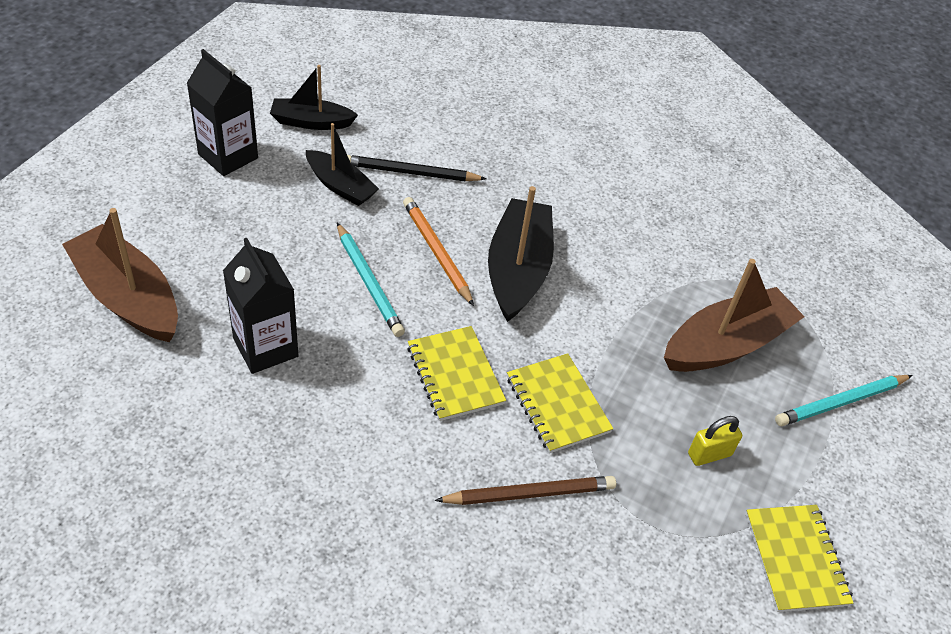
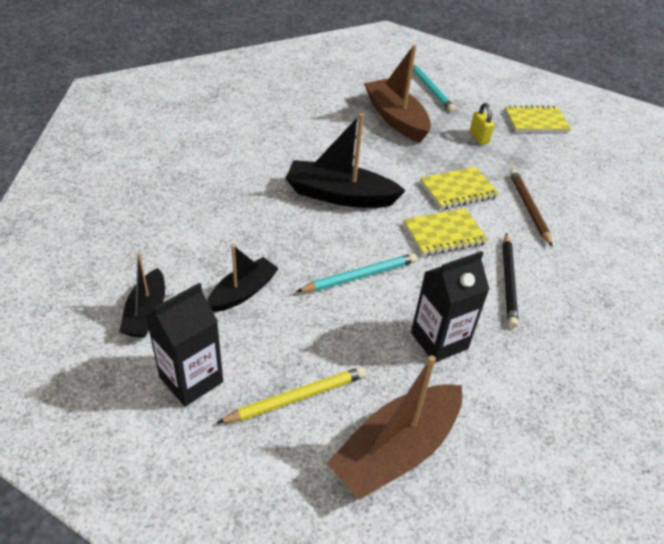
camera: 85 degrees left, 5 degrees down
black pencil [347,155,486,181] -> black pencil moved to [503,233,518,328]
orange pencil [403,197,474,306] -> none
none -> yellow pencil [216,367,366,423]

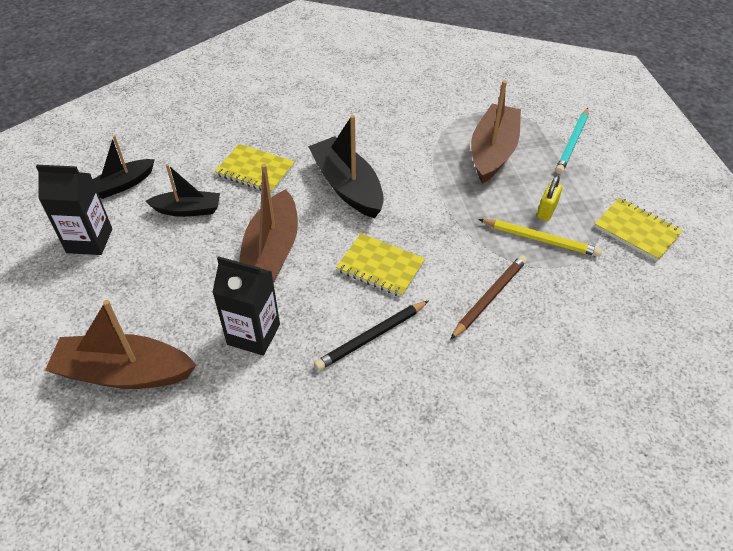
camera: 50 degrees right, 5 degrees up
yellow pencil [216,367,366,423] -> yellow pencil moved to [478,219,602,257]
turquoise pencil [296,253,417,292] -> brown boat [239,164,298,283]
yellow notebook [420,167,499,209] -> yellow notebook moved to [215,144,295,193]

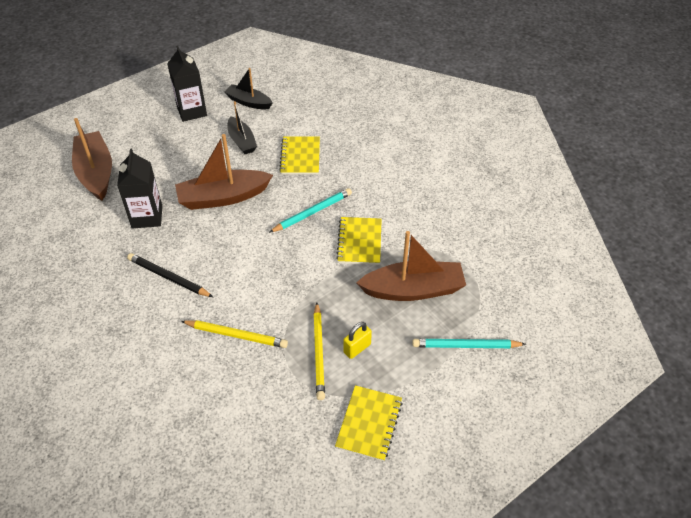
camera: 65 degrees right, 0 degrees up
black boat [308,115,384,218] -> turquoise pencil [269,188,352,233]
yellow notebook [336,233,425,297] -> yellow notebook moved to [336,217,382,265]
brown pencil [450,255,527,340] -> yellow pencil [181,320,288,348]
yellow padlock [537,176,563,221] -> yellow padlock turned 45 degrees counterclockwise [344,322,372,359]

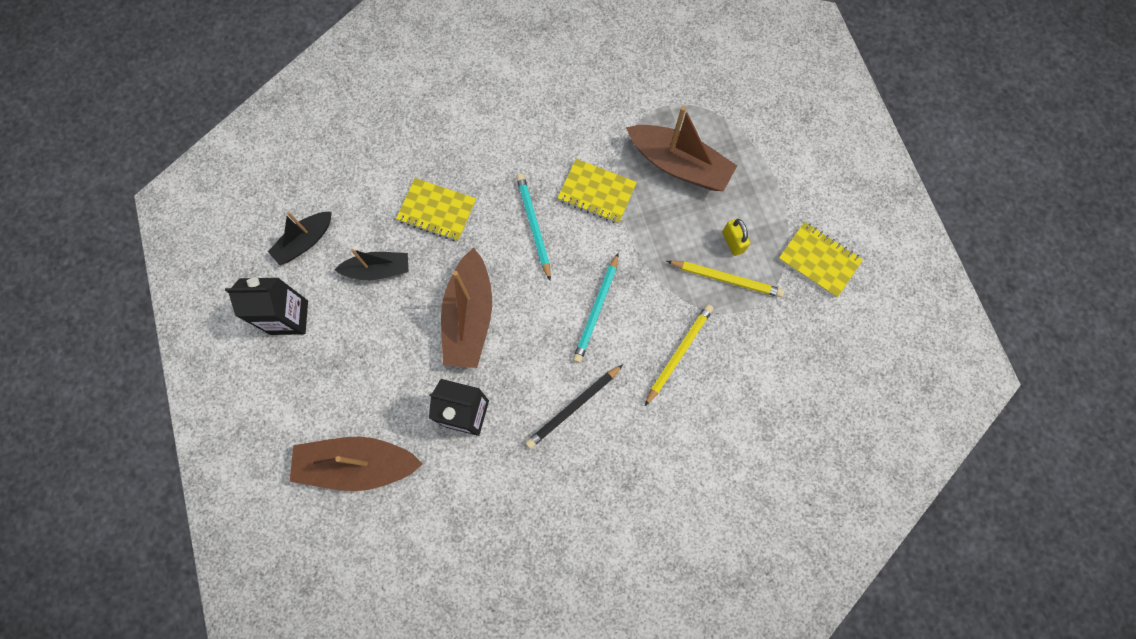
camera: 70 degrees left, 25 degrees up
brown boat [357,231,466,301] -> brown boat turned 105 degrees clockwise [626,106,737,191]
turquoise pencil [412,339,526,348] -> turquoise pencil moved to [573,253,618,363]

